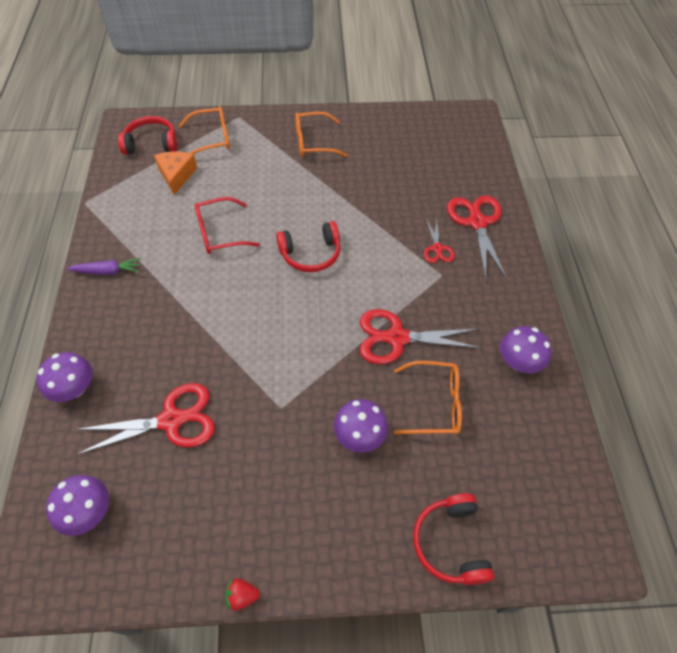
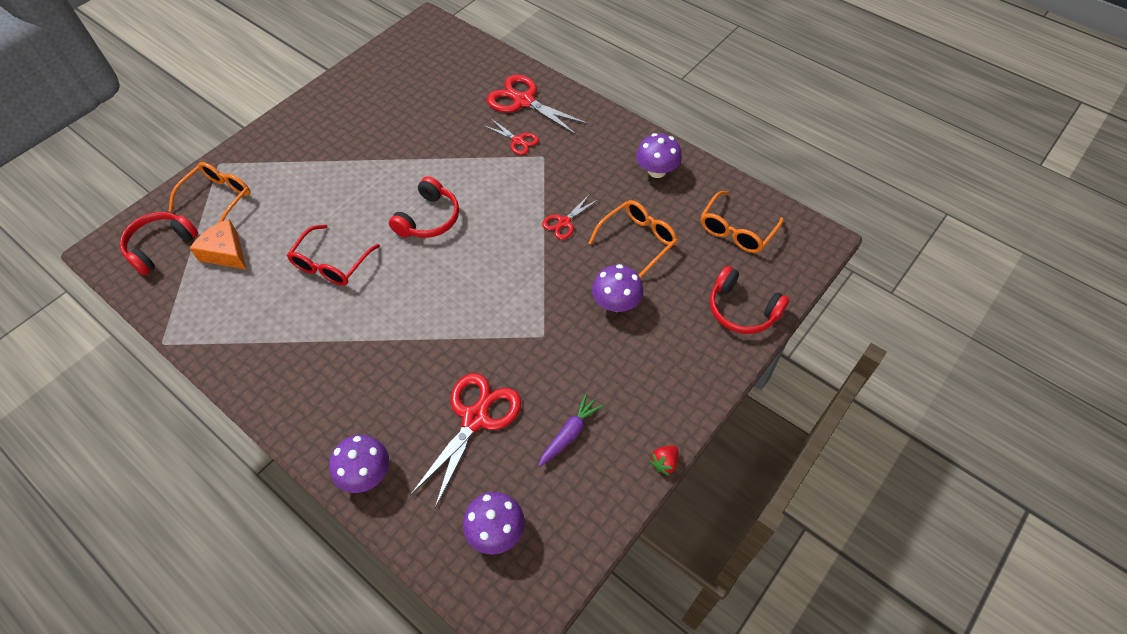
camera: 45 degrees left, 0 degrees up
purple carrot [67,258,141,275] -> purple carrot moved to [538,394,603,467]
orange glasses [295,112,347,157] -> orange glasses moved to [701,191,783,253]
red scissors [360,309,483,364] -> red scissors [542,194,599,239], size x0.54

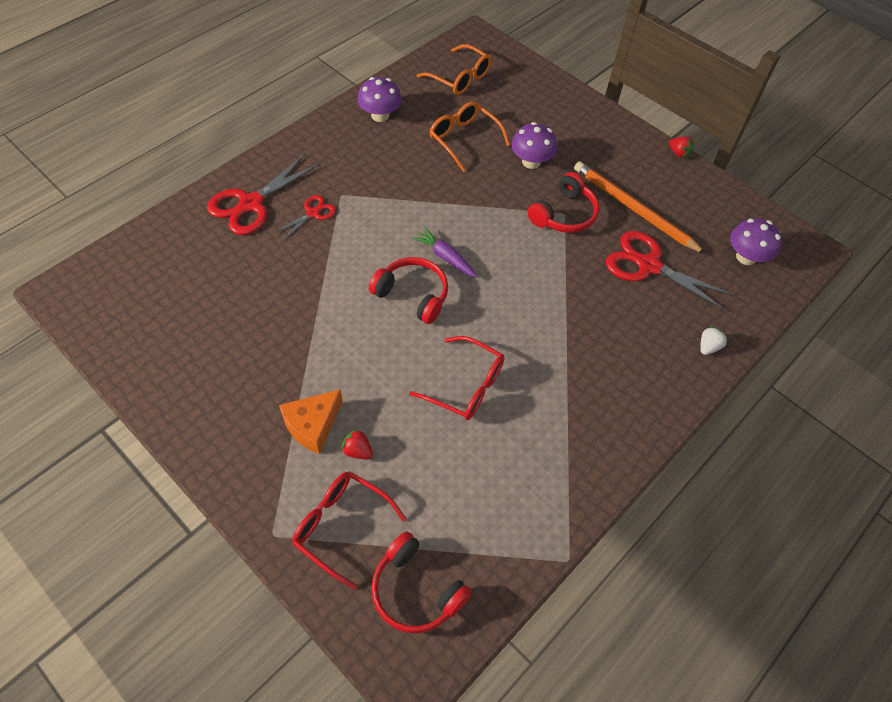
camera: 90 degrees left, 0 degrees up
orange glasses [169,162,251,223] -> red glasses [292,471,406,590]
orange cheese [189,219,246,269] -> orange cheese moved to [279,389,343,454]
purple mushroom [329,435,389,493] -> white strawberry [700,326,729,355]
purple carrot [538,394,603,467] -> purple carrot moved to [412,227,477,277]
red scissors [542,194,599,239] -> none
red headphones [710,266,789,334] -> red headphones moved to [527,172,599,233]
none -> red strawberry [341,428,373,460]
none -> orange pencil [574,161,706,254]

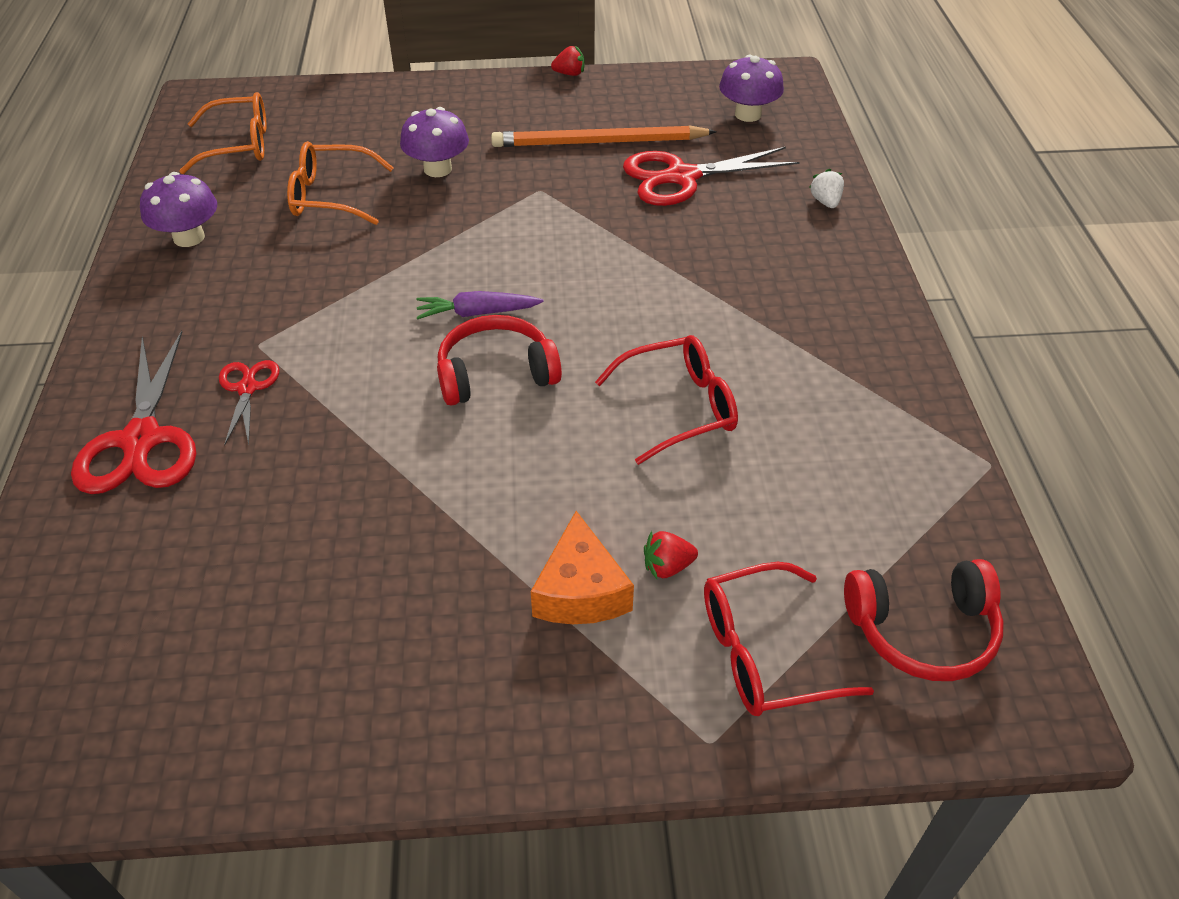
camera: 45 degrees left, 10 degrees down
red headphones [527,172,599,233] -> none

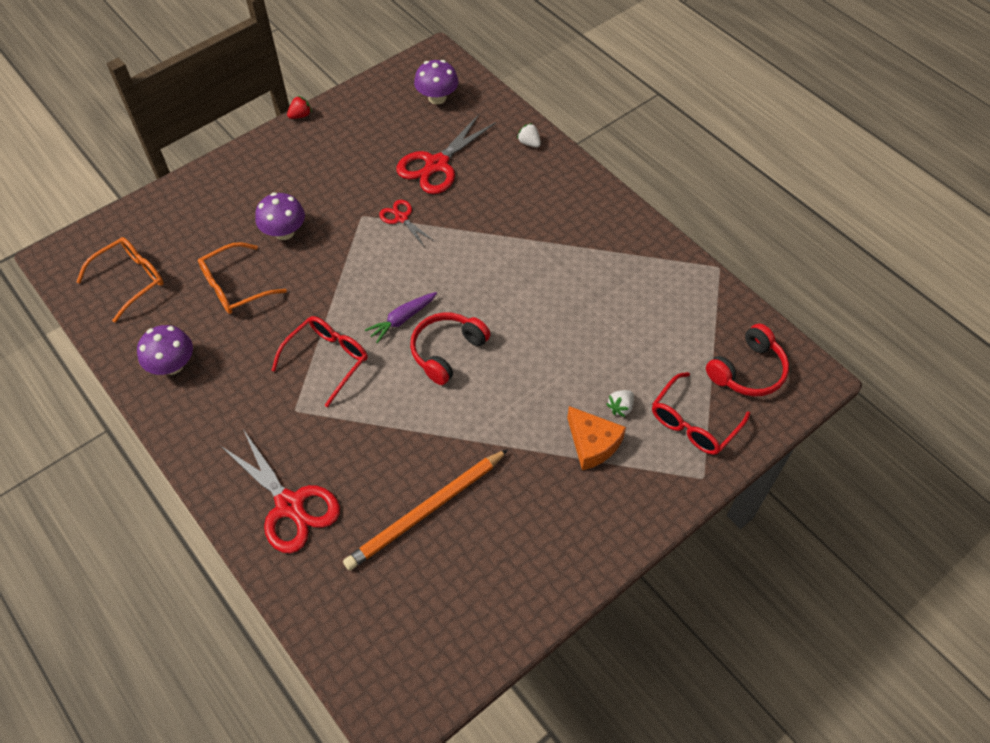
camera: 35 degrees left, 10 degrees up
red scissors [219,360,280,446] -> red scissors moved to [379,200,434,246]
orange pencil [491,125,717,147] -> orange pencil moved to [343,449,508,571]
red glasses [595,335,738,465] -> red glasses moved to [271,316,368,407]
red strawberry [644,531,698,579] -> white strawberry [606,390,634,417]

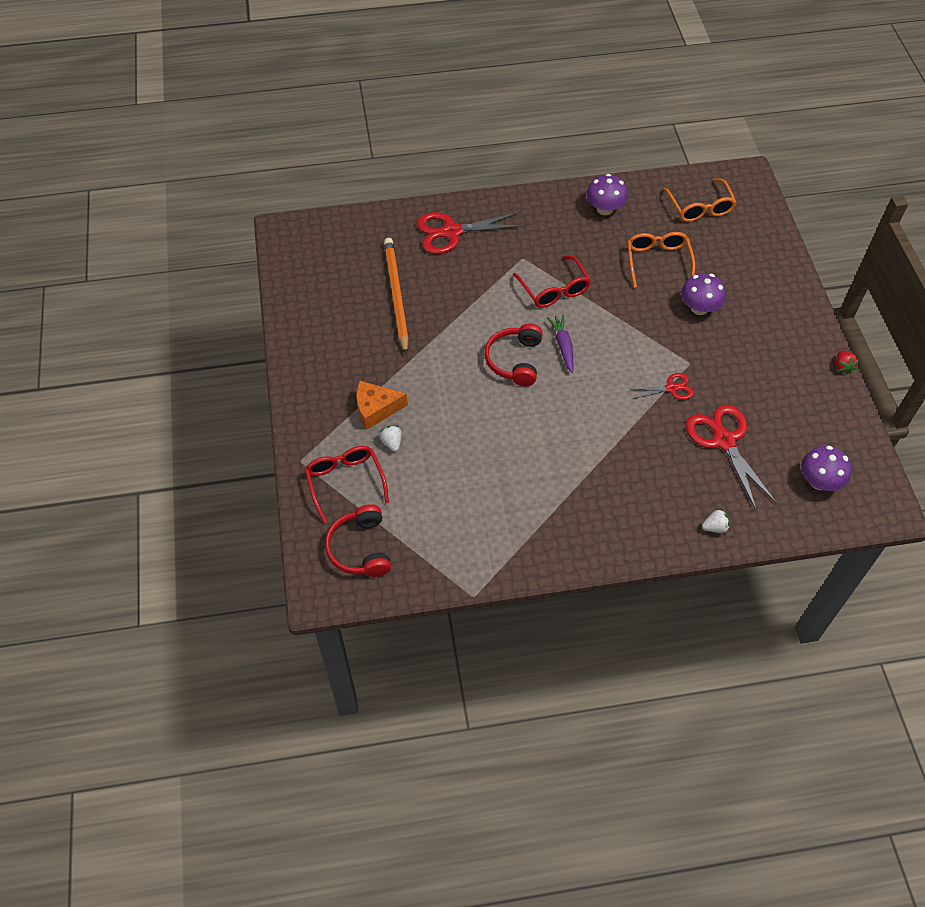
camera: 120 degrees right, 0 degrees up
red headphones [410,313,491,385] -> red headphones turned 150 degrees counterclockwise [485,323,543,386]

